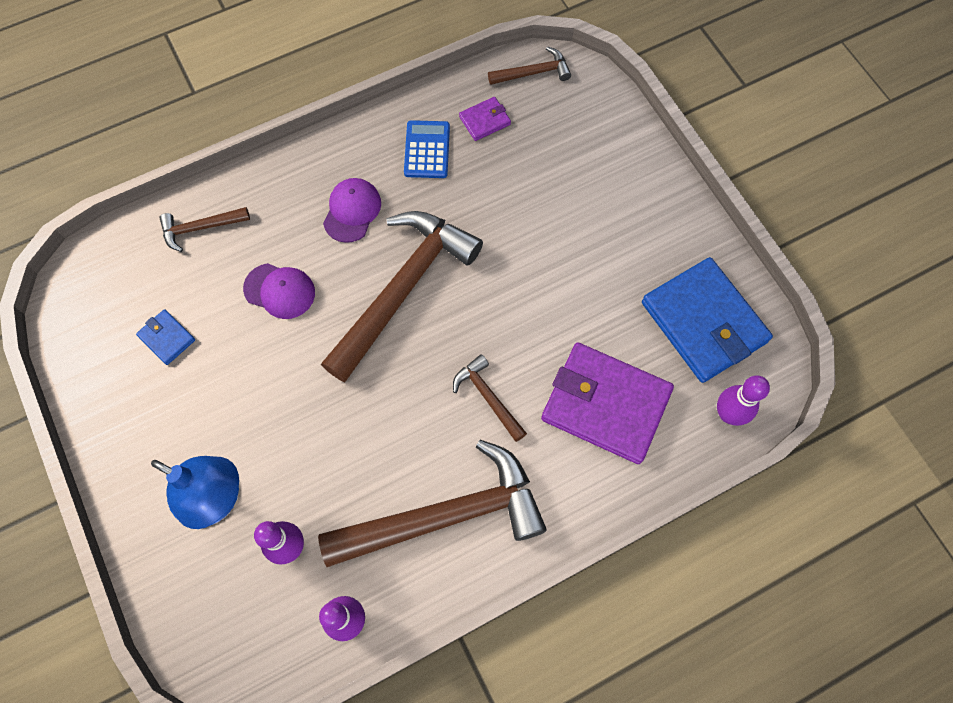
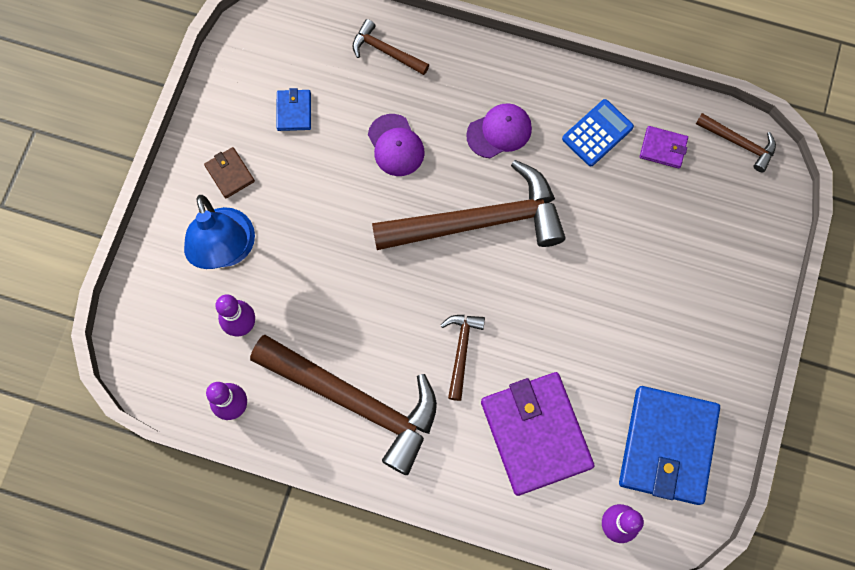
camera: 45 degrees right, 5 degrees up
none -> brown wallet [204,147,255,198]

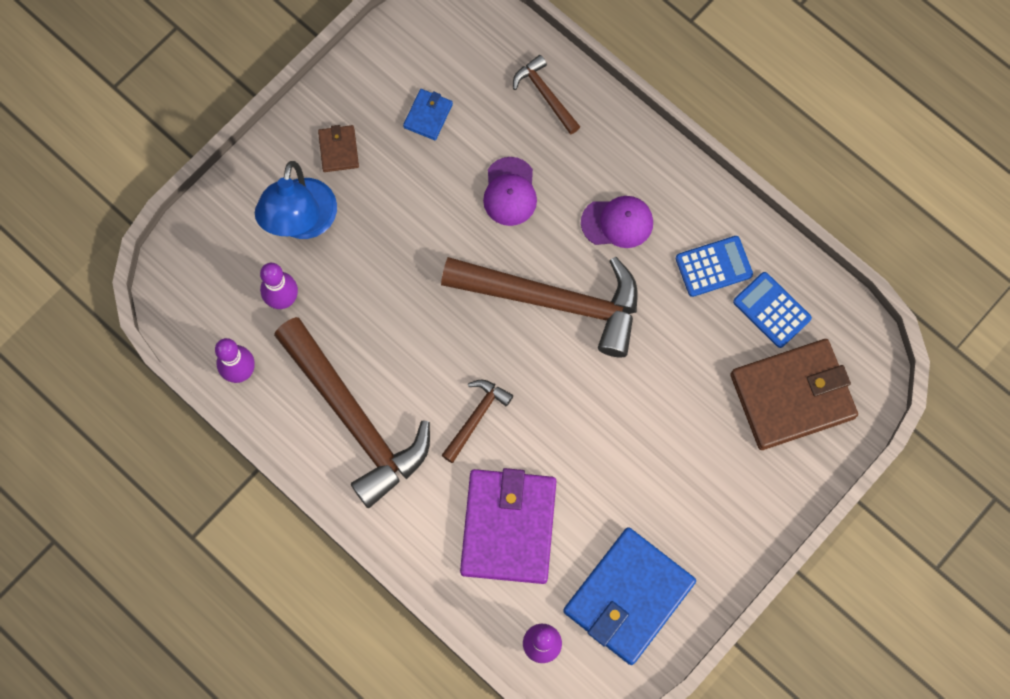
camera: 25 degrees right, 0 degrees up
purple wallet [640,126,688,169] -> blue calculator [733,272,812,348]
brown hammer [696,113,776,172] -> none
none -> brown wallet [730,339,858,450]

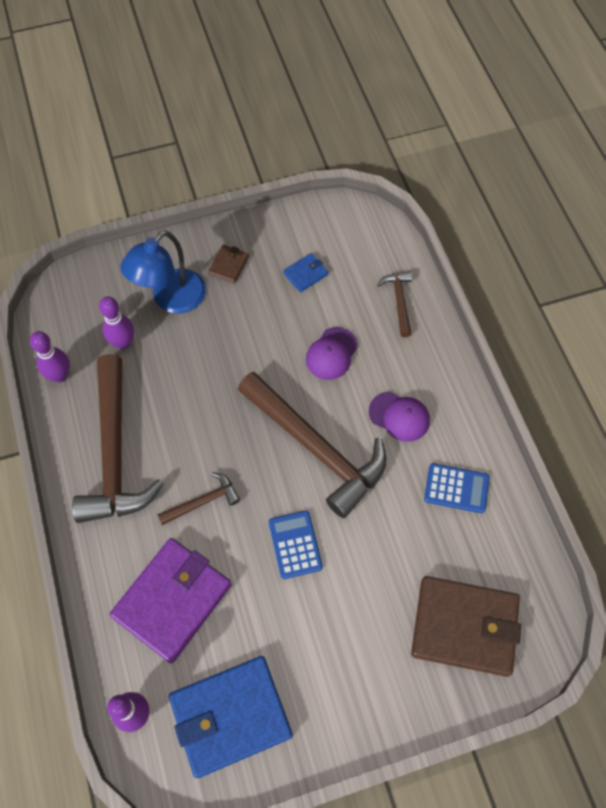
camera: 30 degrees right, 10 degrees down
blue calculator [733,272,812,348] -> blue calculator moved to [269,511,323,579]

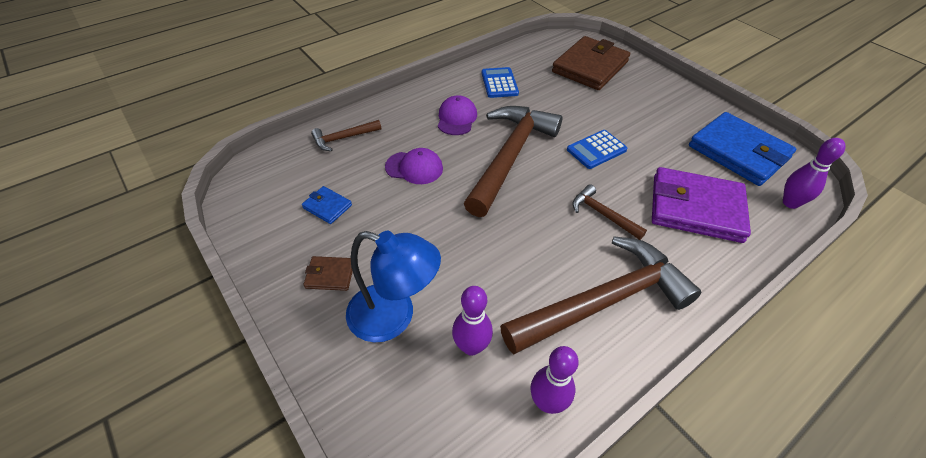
camera: 110 degrees left, 15 degrees down
brown wallet [411,576,521,677] -> brown wallet turned 45 degrees clockwise [552,36,630,90]

